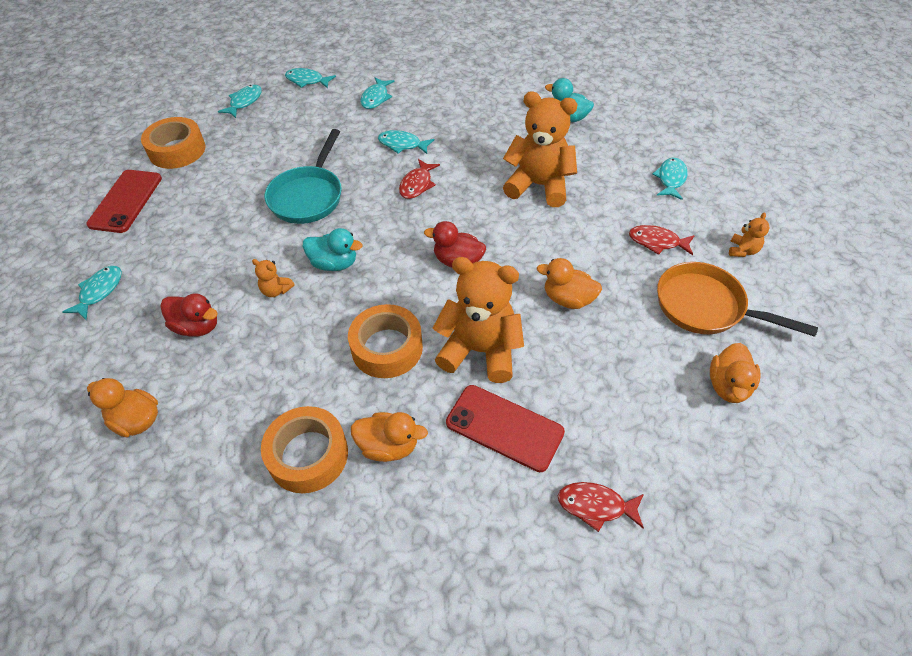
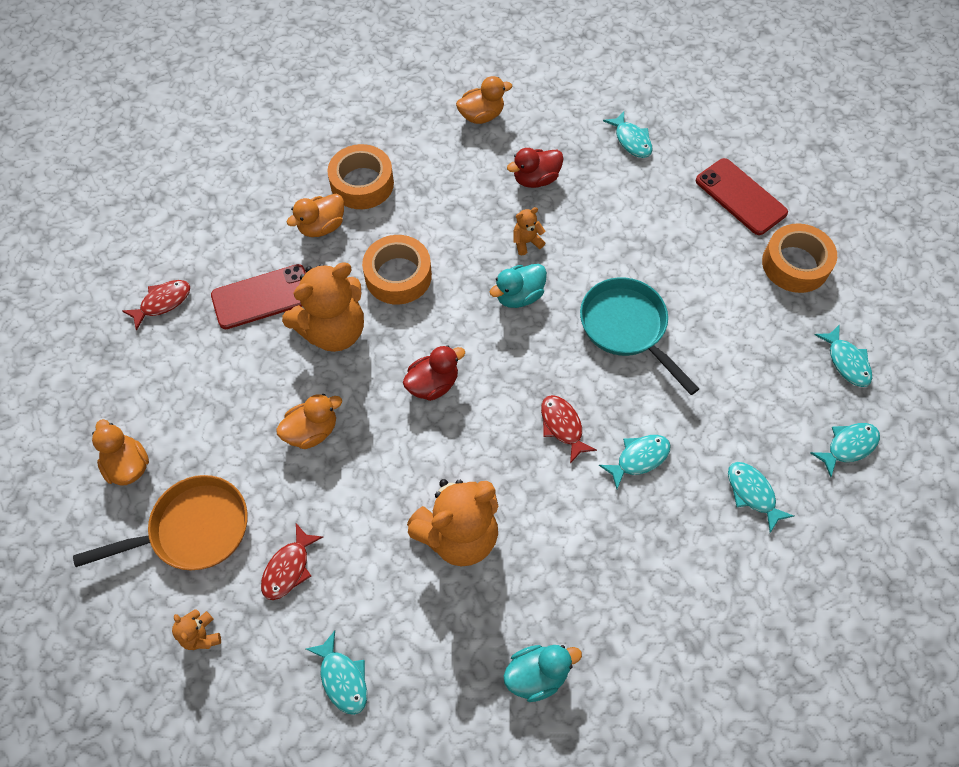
camera: 130 degrees right, 10 degrees up
red fish [629,225,695,255] -> red fish turned 150 degrees clockwise [261,523,323,600]

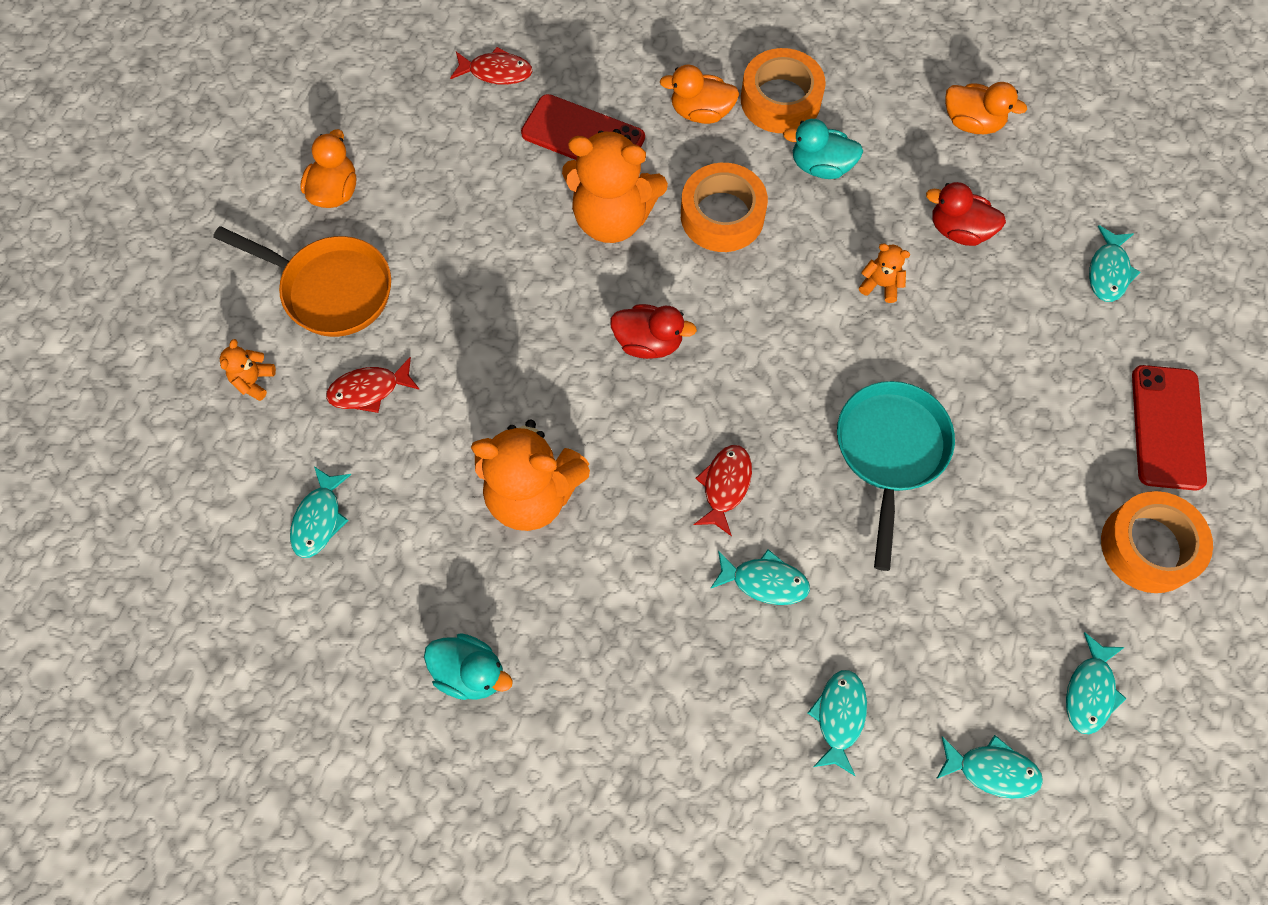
camera: 45 degrees right, 5 degrees up
orange duck [276,394,342,449] -> none
turquoise duck [490,264,547,308] -> turquoise duck moved to [783,119,864,179]

